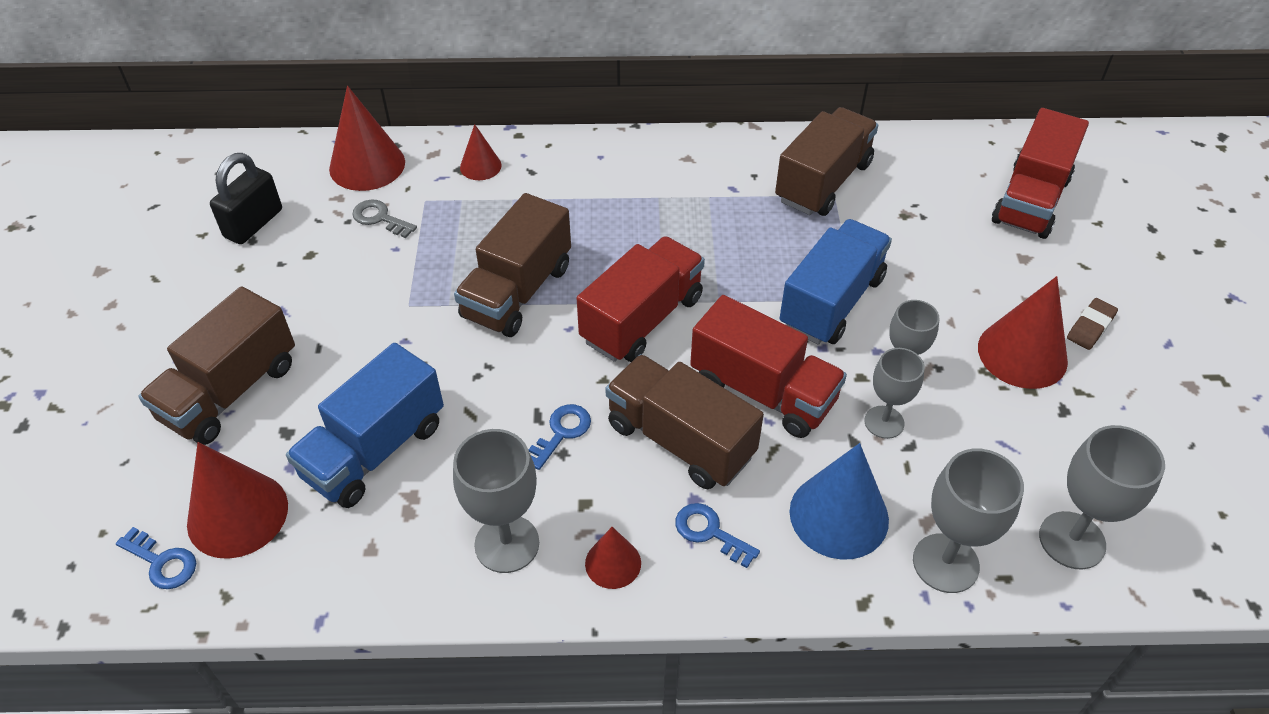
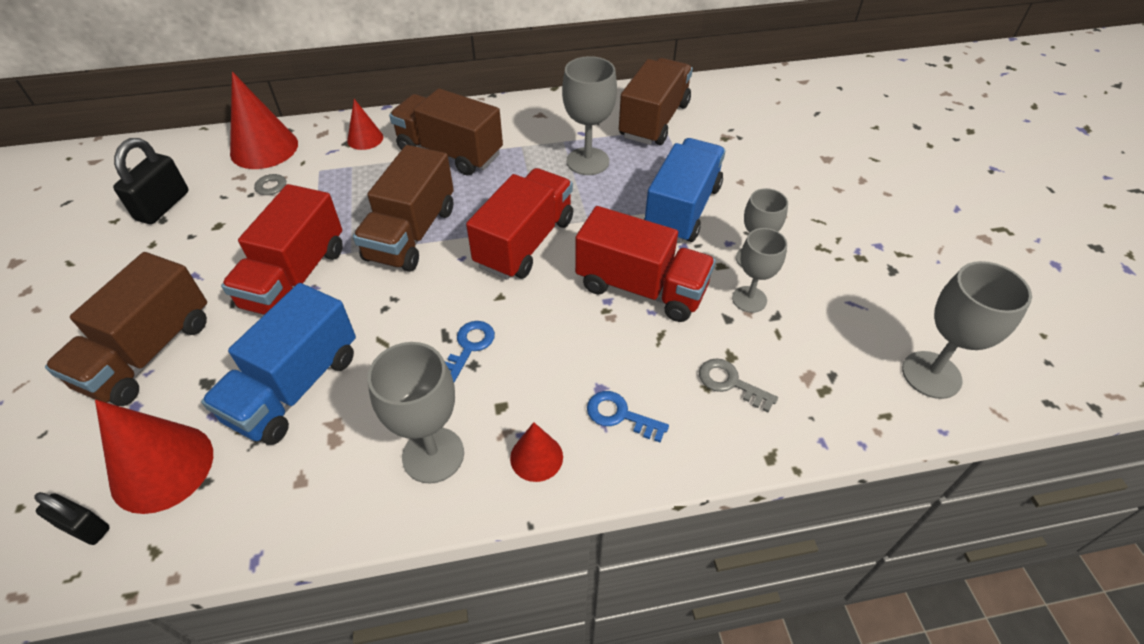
camera: 10 degrees left, 0 degrees up
blue key [116,527,196,589] -> black padlock [34,492,110,545]
brown truck [605,354,764,489] -> brown truck moved to [389,88,503,175]
blue cone [790,443,889,560] -> grey key [699,358,778,413]
grey goblet [913,449,1024,593] -> grey goblet moved to [562,56,617,175]
red cone [978,276,1068,389] -> none
red truck [992,108,1089,239] -> red truck moved to [221,184,343,315]
brown eraser [1067,298,1118,350] -> none

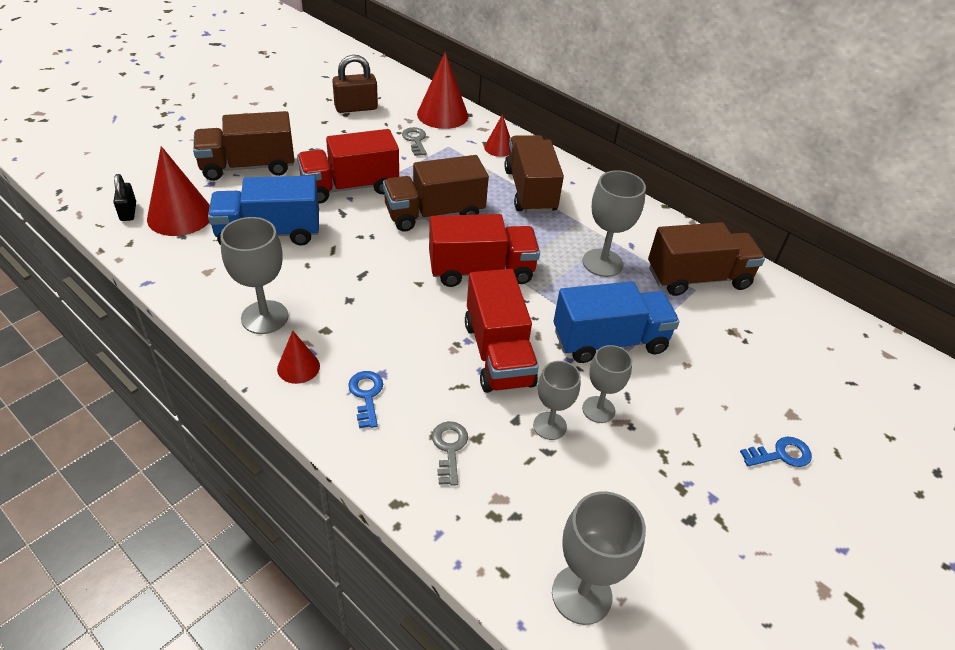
camera: 50 degrees right, 5 degrees down
black padlock [113,138,189,224] -> brown padlock [332,55,378,113]
blue key [445,321,495,382] -> blue key moved to [740,437,812,467]

